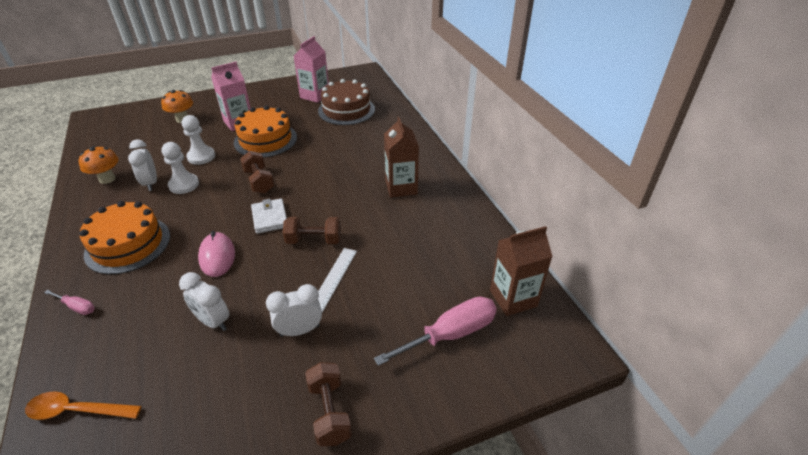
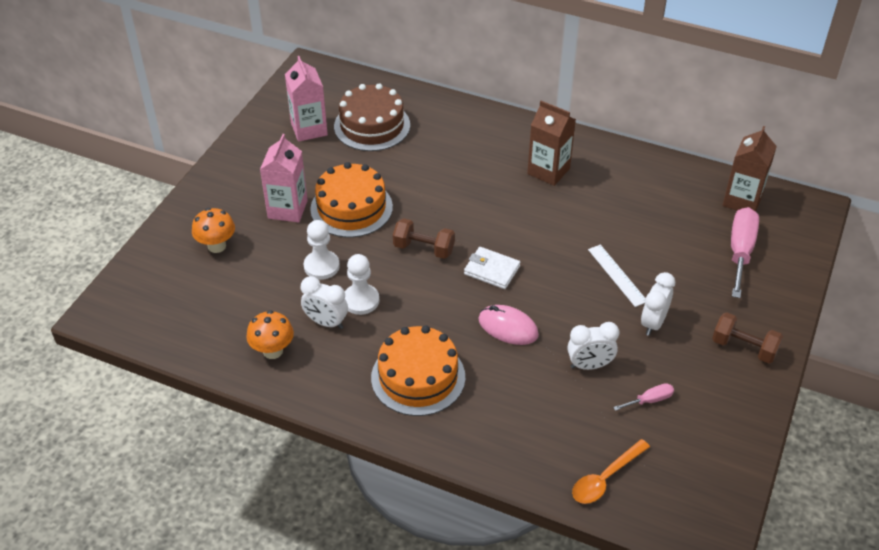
camera: 45 degrees left, 5 degrees up
pink screwdriver [44,290,95,315] -> pink screwdriver moved to [613,383,674,411]
brown dumbbell [283,217,341,244] -> none

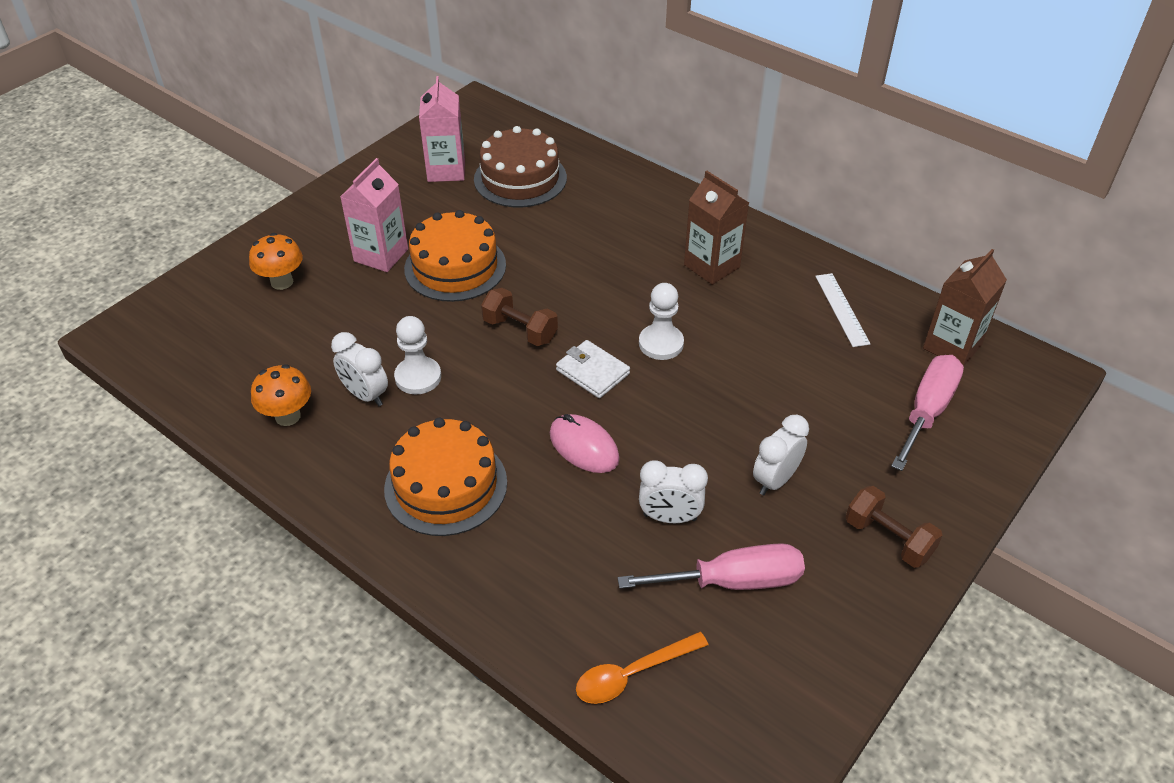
camera: 15 degrees right, 0 degrees up
white pawn [304,220,340,280] -> white pawn moved to [639,283,684,360]
white ruler [588,245,646,307] -> white ruler moved to [815,273,871,347]
pink screwdriver [613,383,674,411] -> pink screwdriver [618,543,805,590], size x2.04

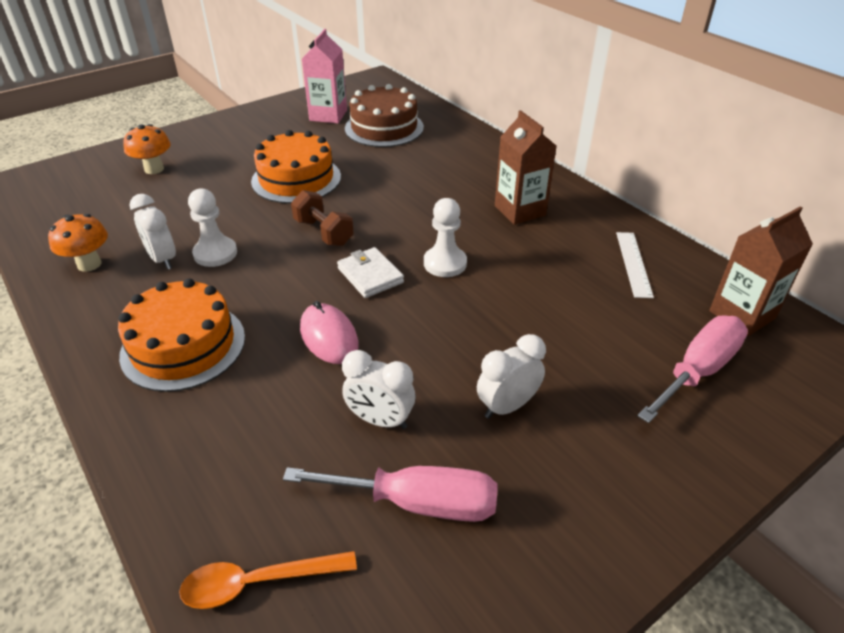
camera: 15 degrees right, 5 degrees down
pink carton [340,158,408,272] -> none
brown dumbbell [846,486,943,568] -> none

